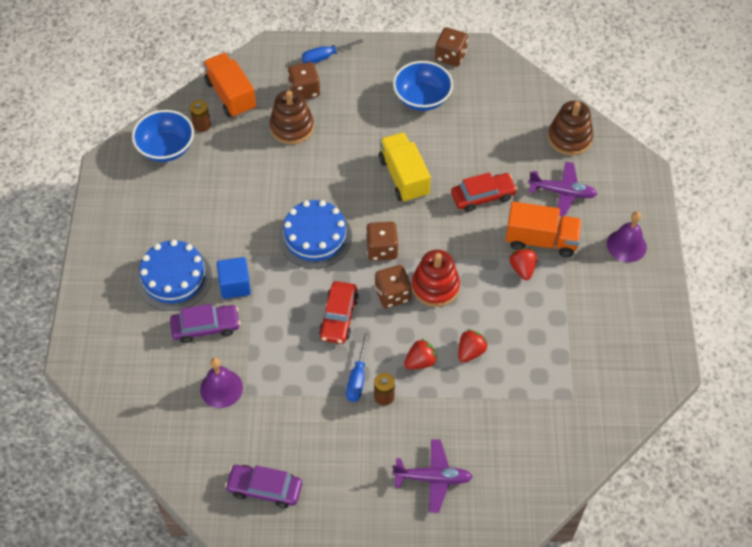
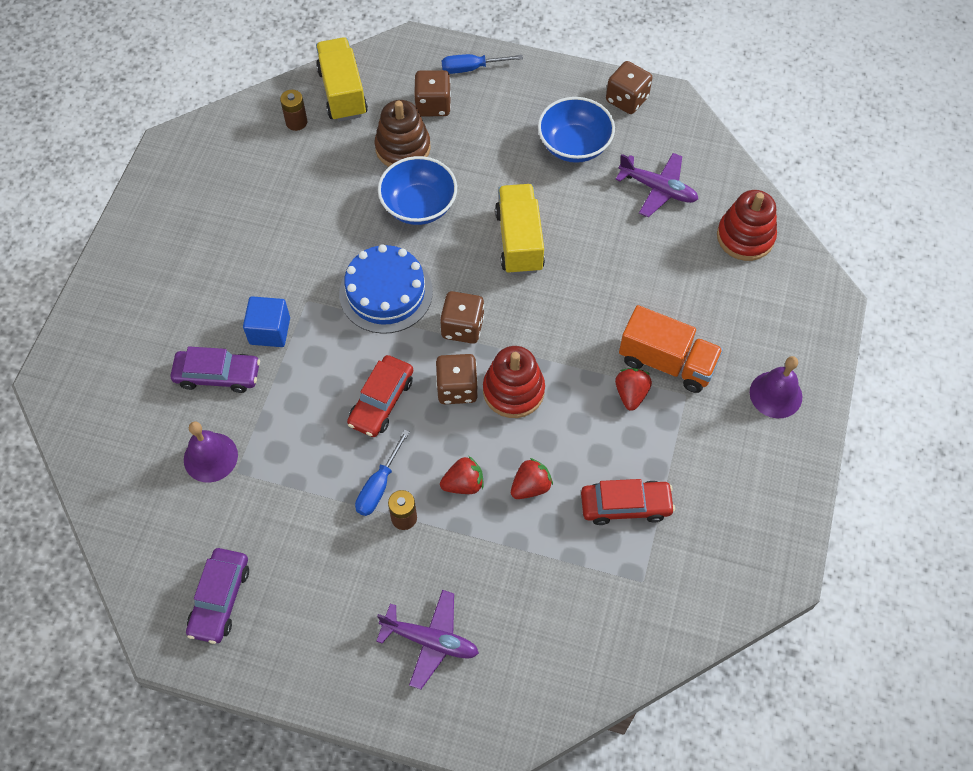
camera: 15 degrees right, 5 degrees up
blue bowl [132,110,194,162] -> blue bowl moved to [378,156,457,225]
blue cake [136,240,212,311] -> none
orange truck [203,53,256,118] -> yellow truck [316,37,368,122]
purple car [225,465,302,508] -> purple car turned 105 degrees counterclockwise [186,548,249,644]
red car [451,172,517,212] -> red car moved to [581,479,675,525]
purple plane [528,162,597,216] -> purple plane moved to [615,153,698,217]
brown stacking toy [548,101,593,155] -> red stacking toy [717,190,777,261]

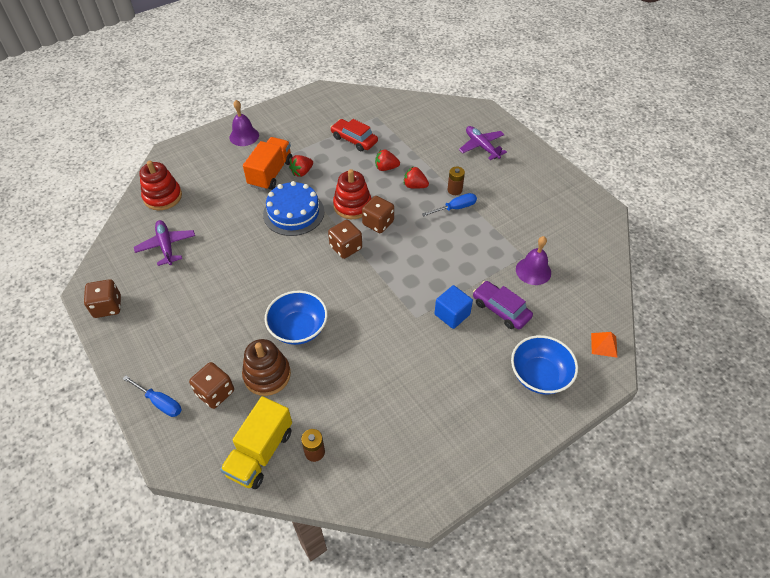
camera: 140 degrees left, 10 degrees down
purple car [186,548,249,644] -> none
blue cake [339,244,433,334] -> blue cake moved to [263,181,324,236]
red car [347,355,413,437] -> none
yellow truck [495,184,545,275] -> none
blue bowl [538,97,615,163] -> blue bowl moved to [511,335,578,394]
orange truck [619,305,723,393] -> orange truck turned 45 degrees clockwise [243,137,293,190]
none -> orange pyramid [591,332,617,357]

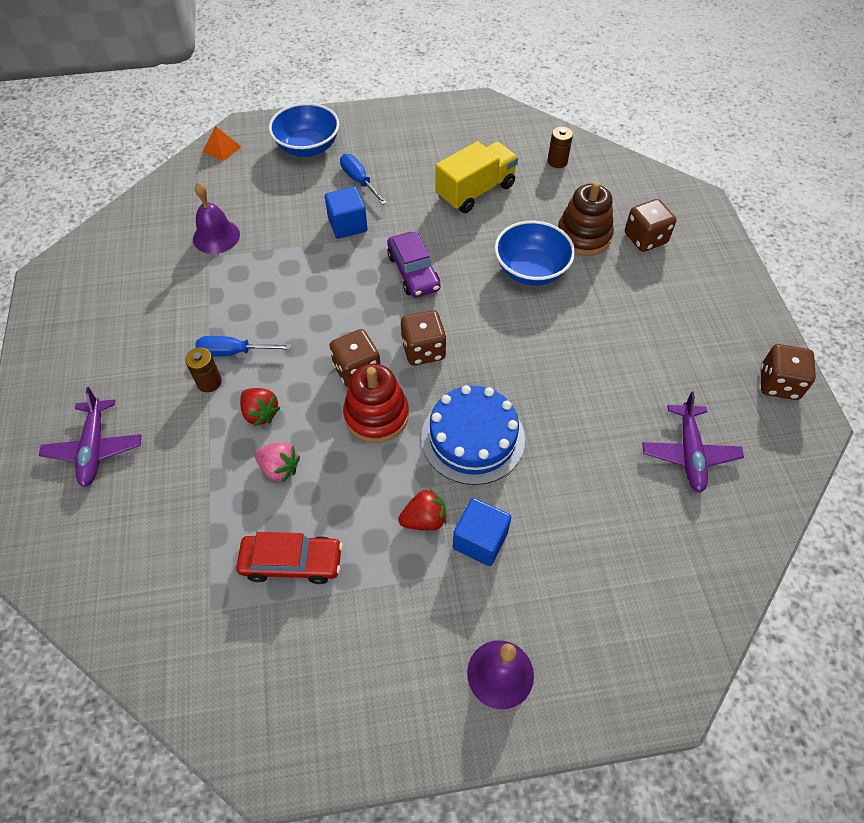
camera: 155 degrees left, 5 degrees up
blue screwdriver [123,375,181,417] -> blue screwdriver moved to [340,154,387,205]
red stacking toy [139,160,182,210] -> none
yellow truck [220,396,292,489] -> yellow truck moved to [435,141,518,213]
orange truck [243,137,293,190] -> blue cube [453,498,511,566]
red car [330,119,378,151] -> red car turned 60 degrees counterclockwise [236,532,343,584]
red strawberry [375,150,400,171] -> pink strawberry [255,442,300,483]
purple car [473,281,533,329] -> purple car moved to [387,232,440,298]

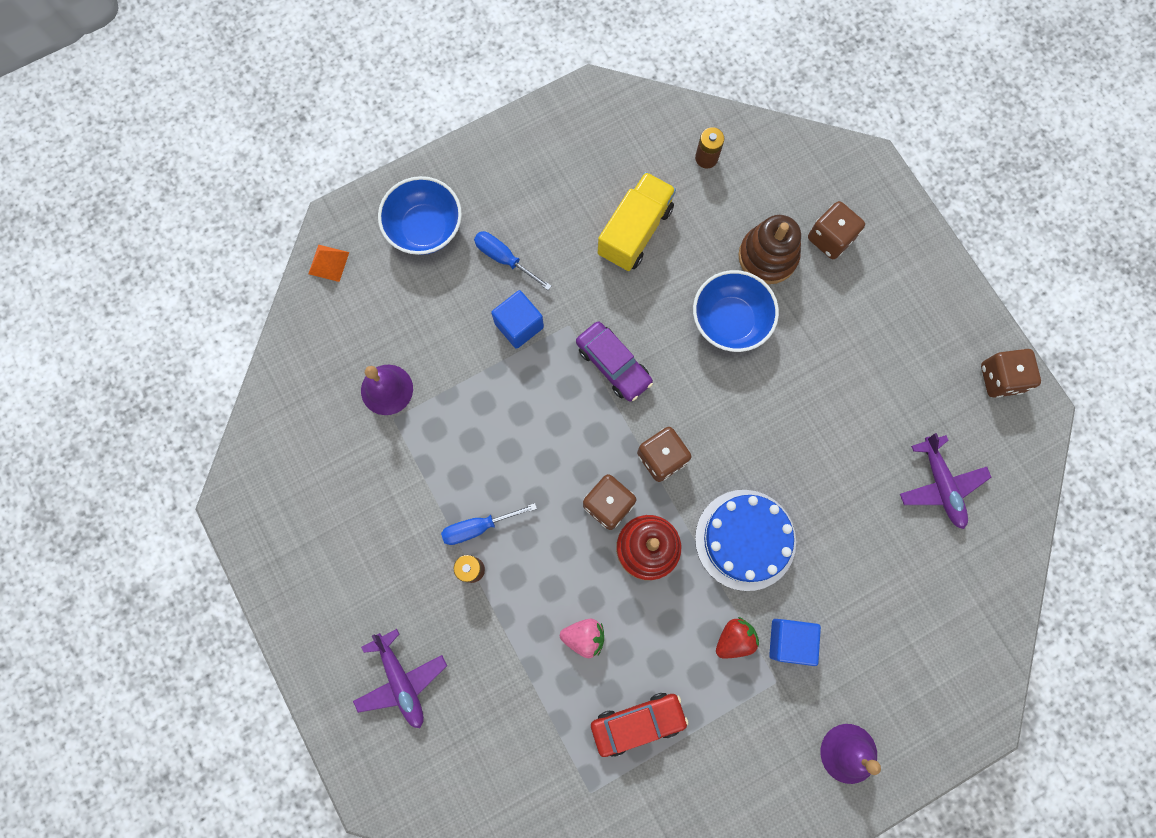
camera: 20 degrees left, 20 degrees up
red strawberry [240,388,280,426] -> none

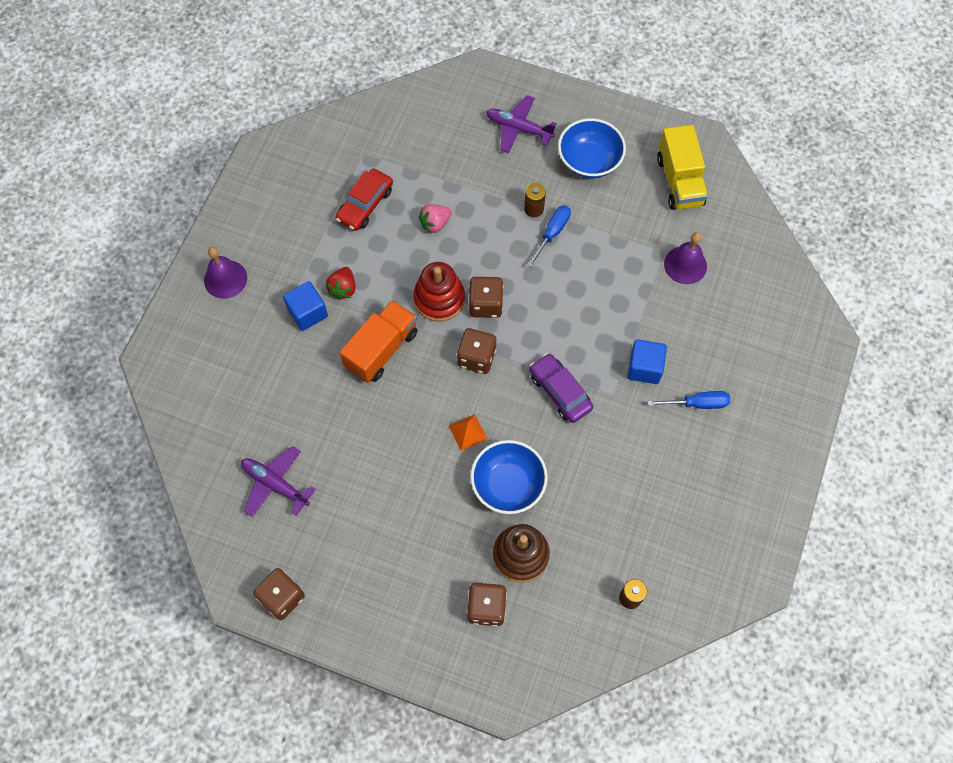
camera: 140 degrees right, 10 degrees down
orange pyramid [308,244,349,282] -> orange pyramid moved to [449,414,487,451]
blue bowl [378,176,462,255] -> blue bowl moved to [558,118,626,178]
purple car [576,321,653,401] -> purple car turned 45 degrees clockwise [529,353,593,423]
yellow truck [598,172,676,271] -> yellow truck moved to [657,125,708,210]
blue cake [695,490,796,591] -> orange truck [340,300,418,383]

